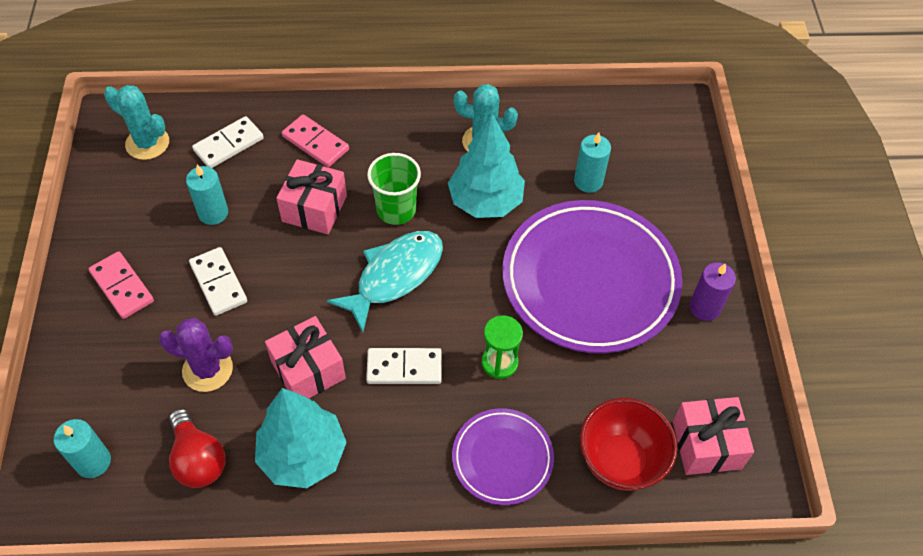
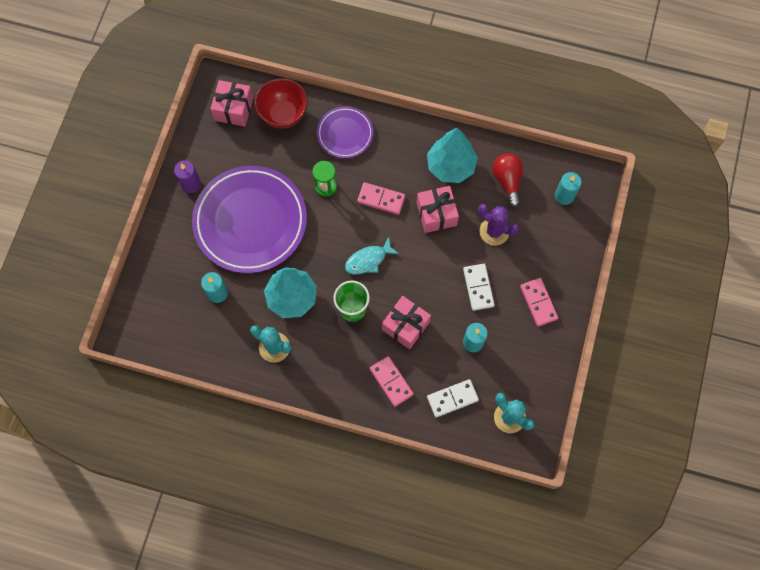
camera: 160 degrees left, 15 degrees up
turquoise fish [327,231,443,333] -> turquoise fish [345,237,399,274], size x0.66
white domino [366,348,442,384] -> pink domino [357,182,405,215]

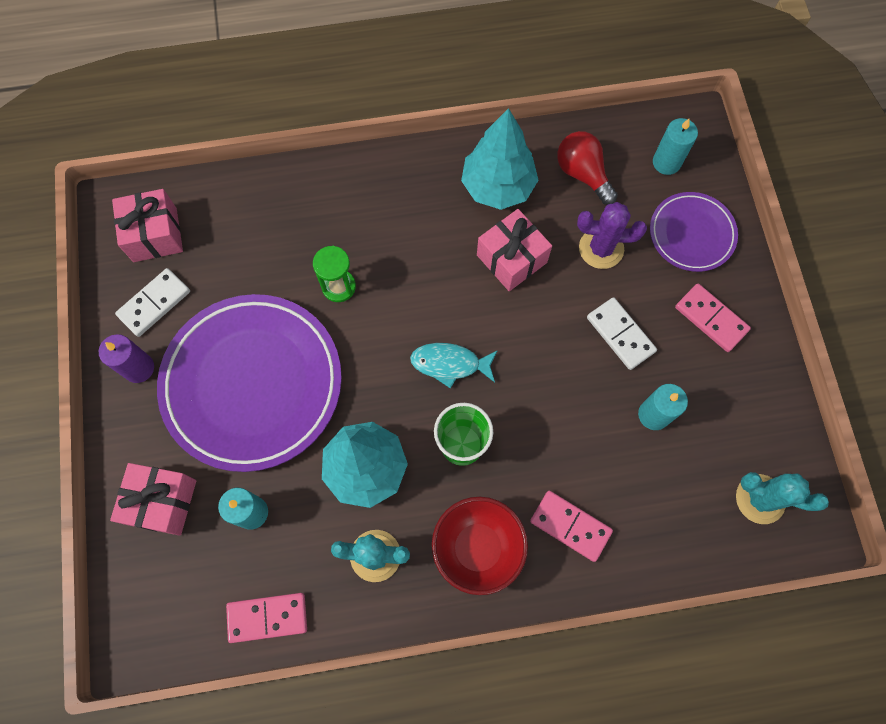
camera: 25 degrees left, 0 degrees up
red bowl [255,78,308,129] -> red bowl moved to [432,497,528,595]
purple plate [317,106,373,158] -> purple plate moved to [650,192,738,272]
turquoise fish [345,237,399,274] -> turquoise fish turned 60 degrees clockwise [410,343,498,389]
pink domino [357,182,405,215] -> pink domino moved to [226,593,307,643]
pink gift [382,296,431,349] -> pink gift moved to [110,463,196,536]
white domino [427,379,479,417] -> white domino moved to [115,268,190,337]

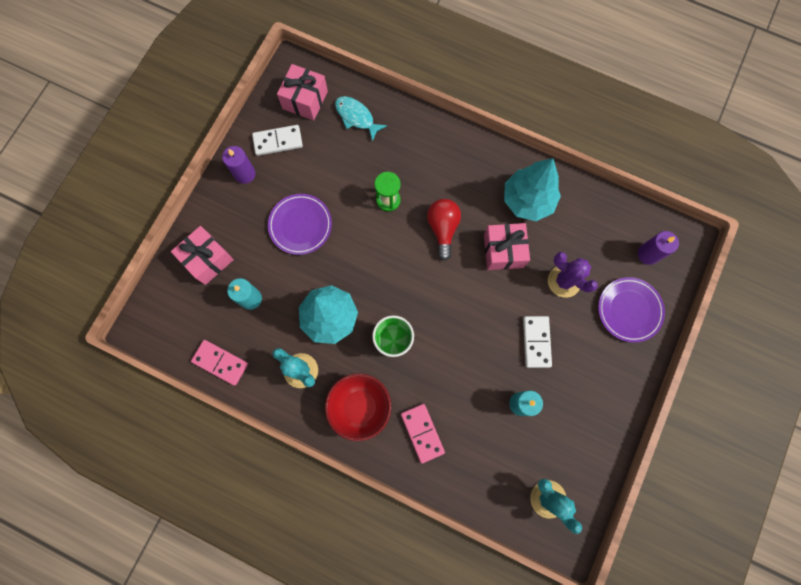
camera: 35 degrees right, 5 degrees up
purple plate [157,294,342,472] -> purple plate [268,194,332,255], size x0.51
turquoise fish [410,343,498,389] -> turquoise fish moved to [335,96,387,142]
red light bulb [557,131,618,205] -> red light bulb moved to [427,199,461,261]
turquoise candle [653,118,698,175] -> purple candle [638,231,679,265]
pink domino [675,283,751,352] -> none

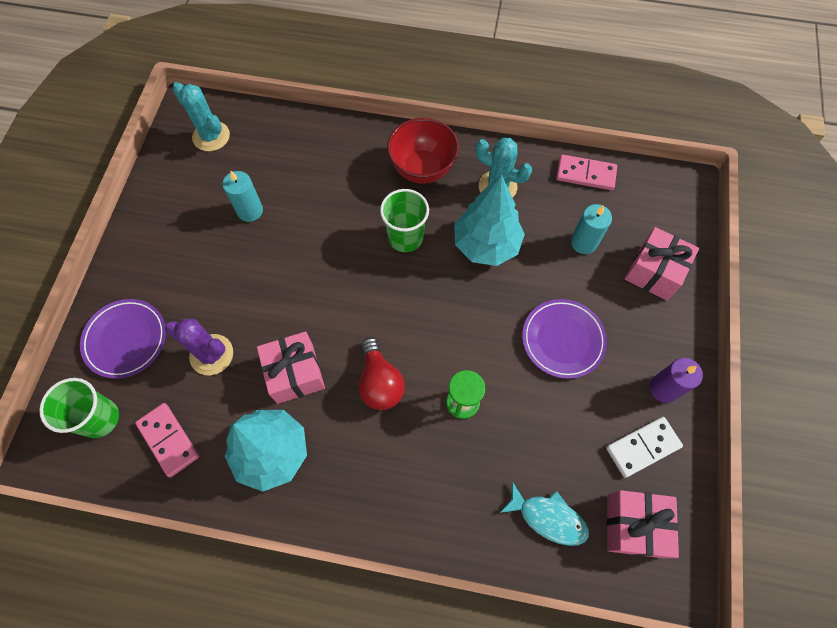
camera: 165 degrees right, 10 degrees down
pink domino [401,404,445,463] -> pink domino moved to [135,403,199,477]
white domino [523,316,552,368] -> none
purple candle [638,231,679,265] -> green cup [39,378,119,438]

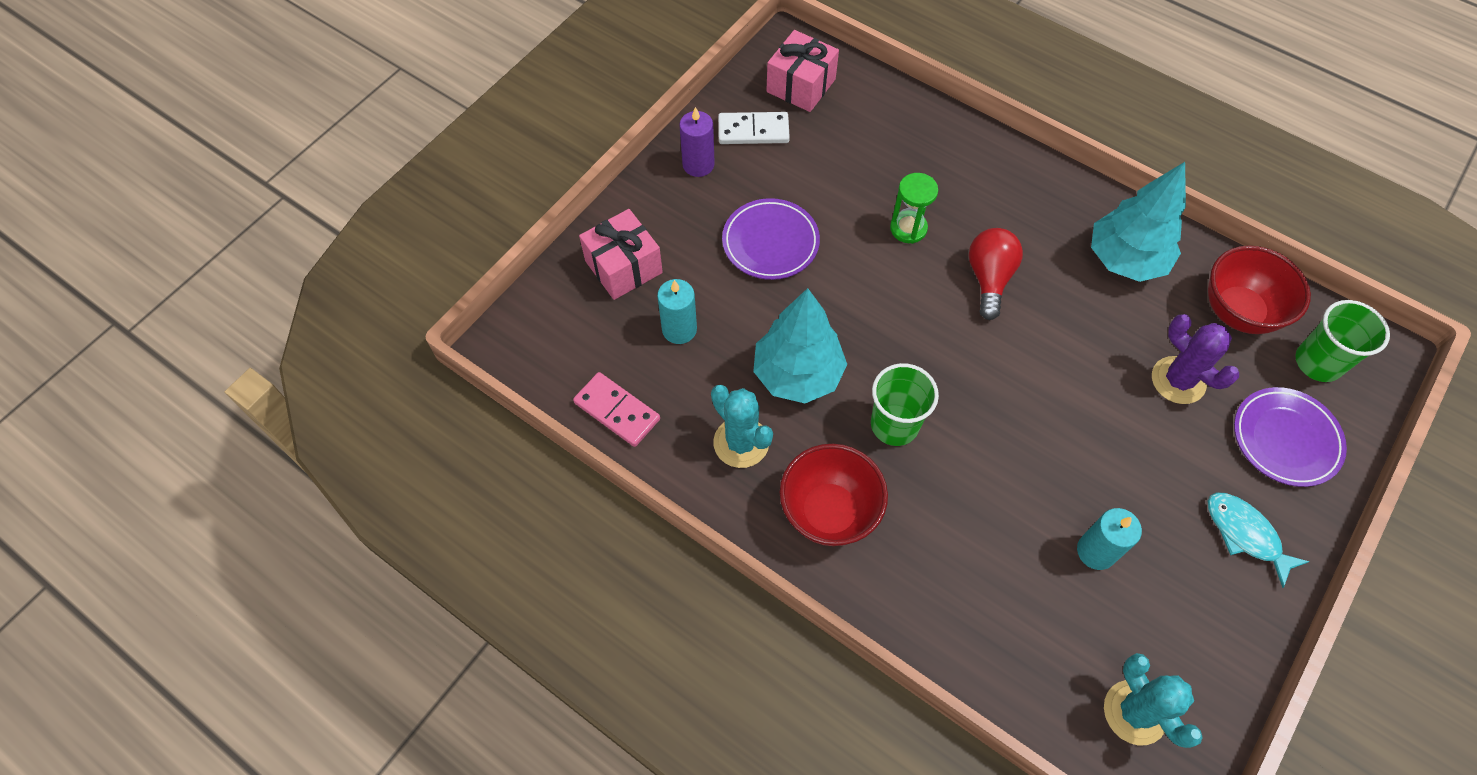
camera: 155 degrees left, 5 degrees down
pink domino [135,403,199,477] -> red bowl [1208,246,1311,334]
pink gift [257,331,325,404] -> none
turquoise fish [500,481,589,546] -> turquoise fish moved to [1208,492,1310,588]

